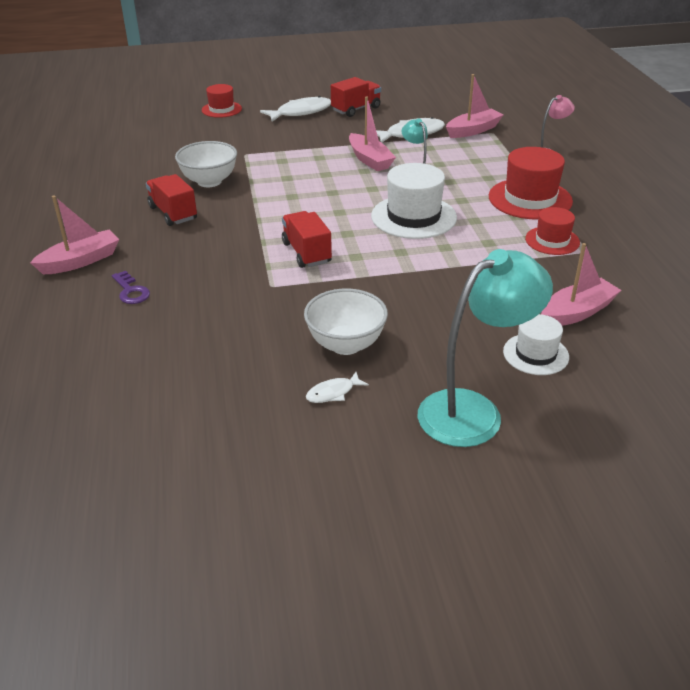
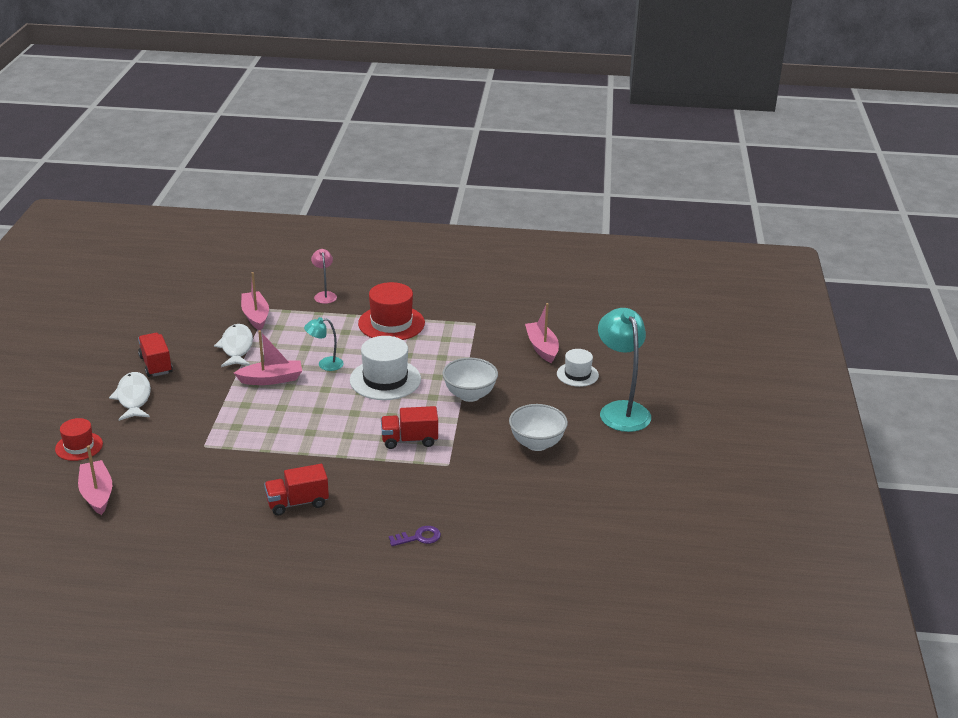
camera: 75 degrees left, 5 degrees down
pink boat [30,195,119,274] -> pink boat moved to [78,445,112,515]
white bowl [175,141,237,187] -> white bowl moved to [442,358,498,402]
white fish [306,372,369,403] -> none
red hat [525,207,580,255] -> none

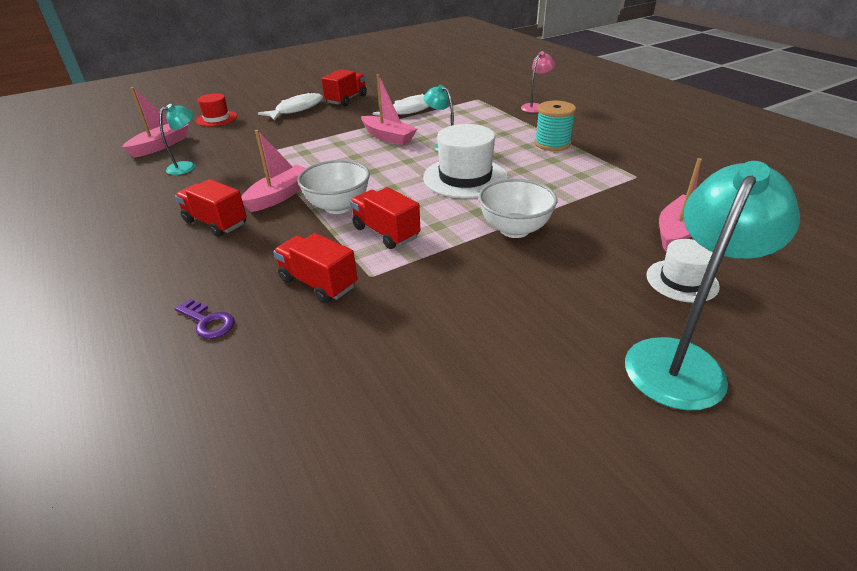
camera: 55 degrees right, 5 degrees up
pink boat [241,272,269,330] -> pink boat moved to [241,130,306,212]
red hat [358,282,425,340] -> turquoise spool [535,101,576,151]
white bowl [509,404,568,451] -> white bowl moved to [297,160,370,214]
none -> turquoise lamp [159,104,195,175]
none -> red truck [273,233,357,304]

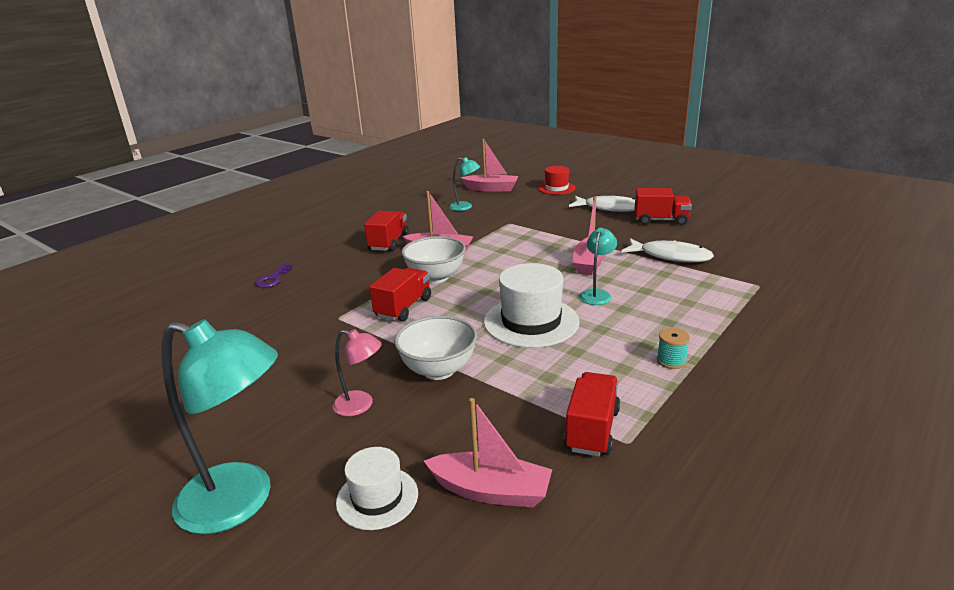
camera: 70 degrees right, 10 degrees down
red truck [273,233,357,304] -> red truck moved to [564,372,620,457]
pink lamp [521,51,555,113] -> pink lamp moved to [332,329,382,416]
turquoise spool [535,101,576,151] -> turquoise spool [657,328,690,369], size x0.58

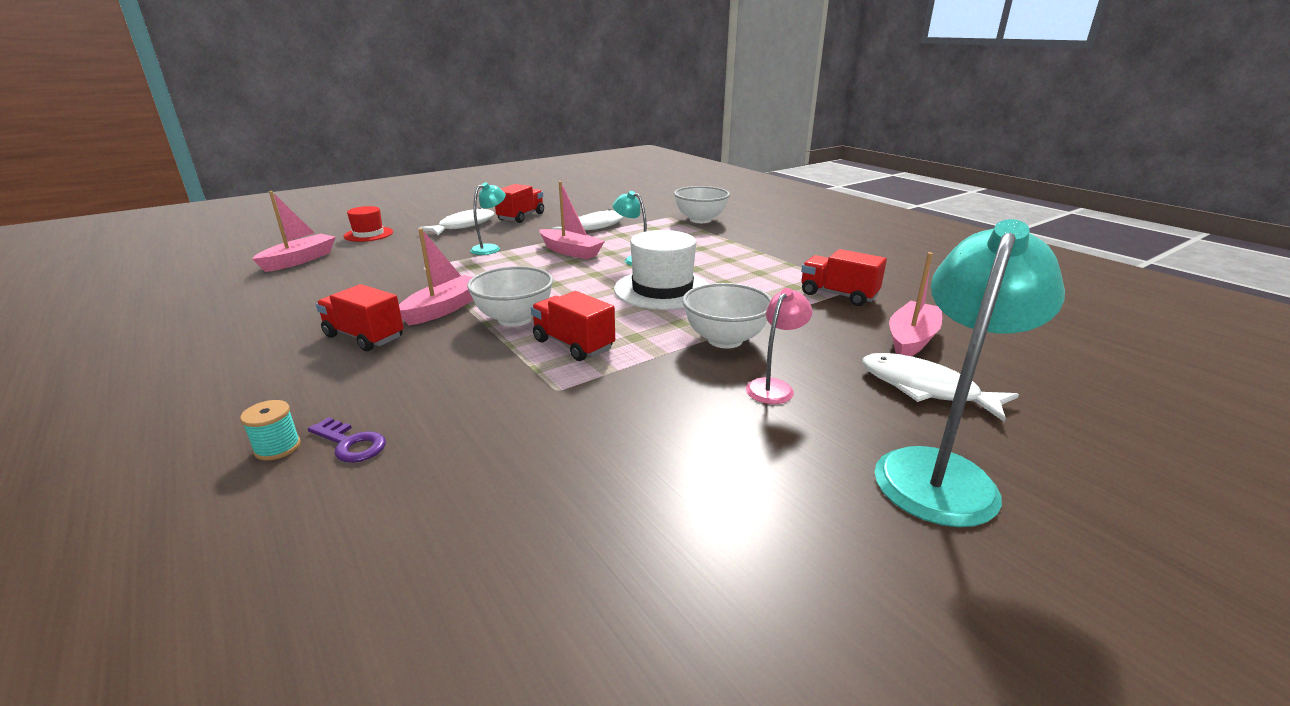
camera: 75 degrees left, 0 degrees up
white hat [336,447,418,530] -> white fish [862,353,1019,422]
turquoise lamp [449,157,480,211] -> turquoise lamp moved to [470,182,506,255]
turquoise spool [657,328,690,369] -> turquoise spool moved to [240,400,301,460]
none -> white bowl [674,186,730,223]

